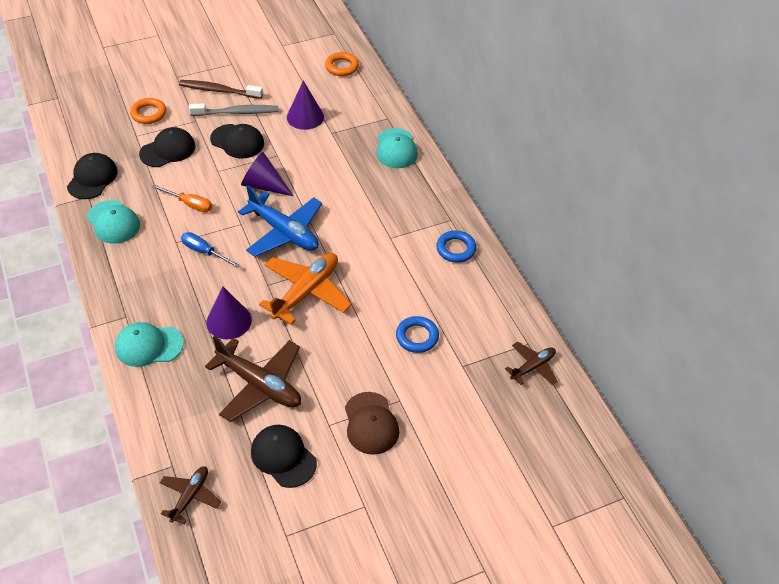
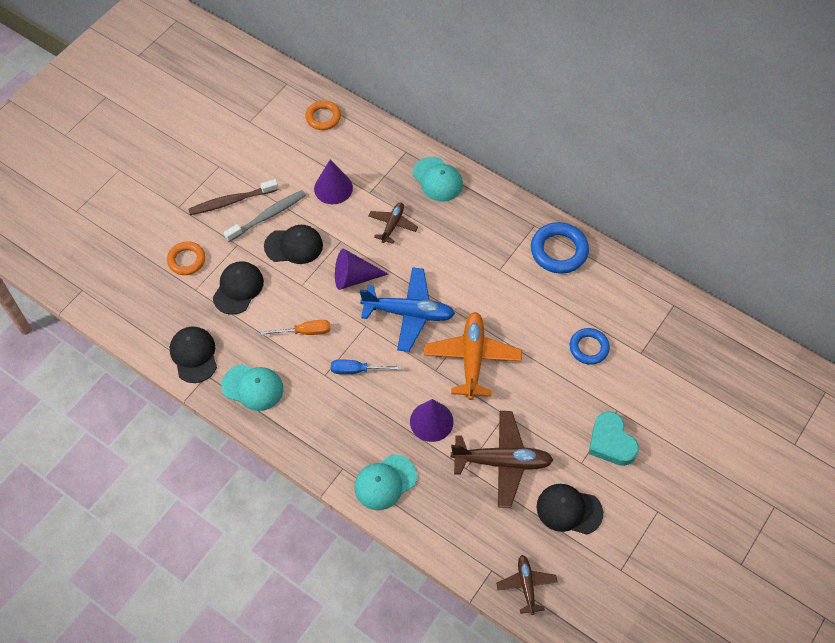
camera: 30 degrees left, 10 degrees up
brown cap [345,392,399,455] -> turquoise heart [589,412,639,466]
blue ring [436,230,476,263] -> blue ring [531,222,589,274], size x1.52
brown plane [505,342,558,386] -> brown plane moved to [369,202,418,244]

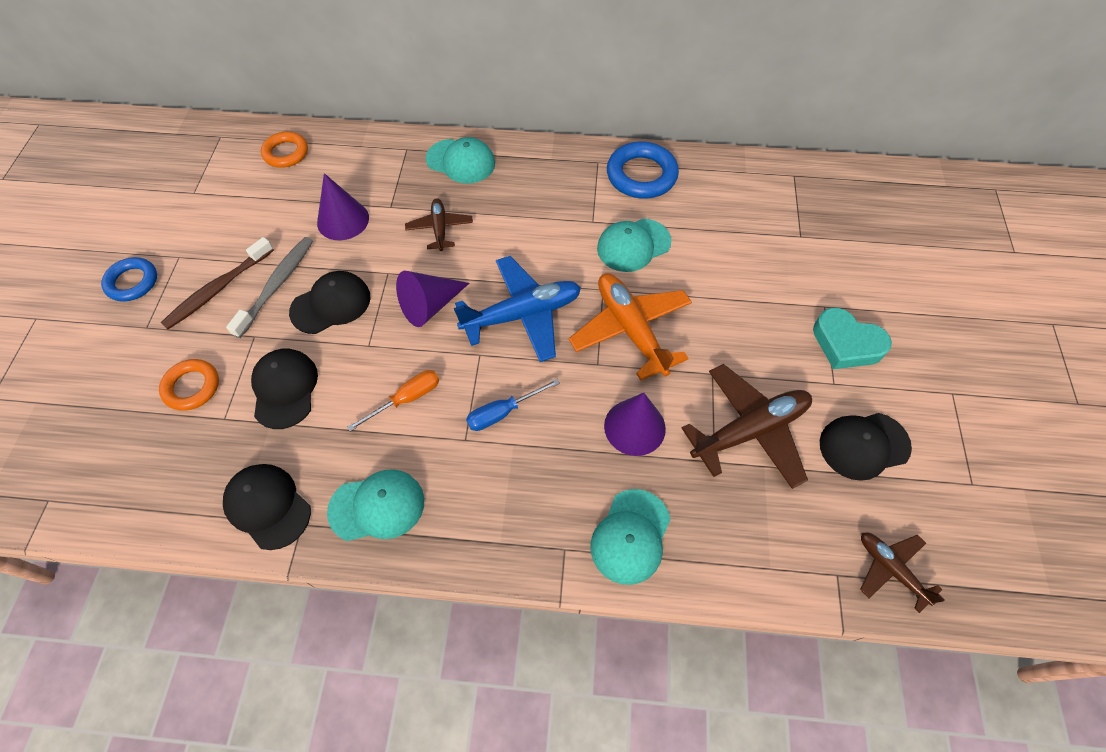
camera: 30 degrees left, 0 degrees up
blue ring [570,328,610,365] -> blue ring moved to [101,257,157,302]
none -> turquoise cap [597,219,671,272]

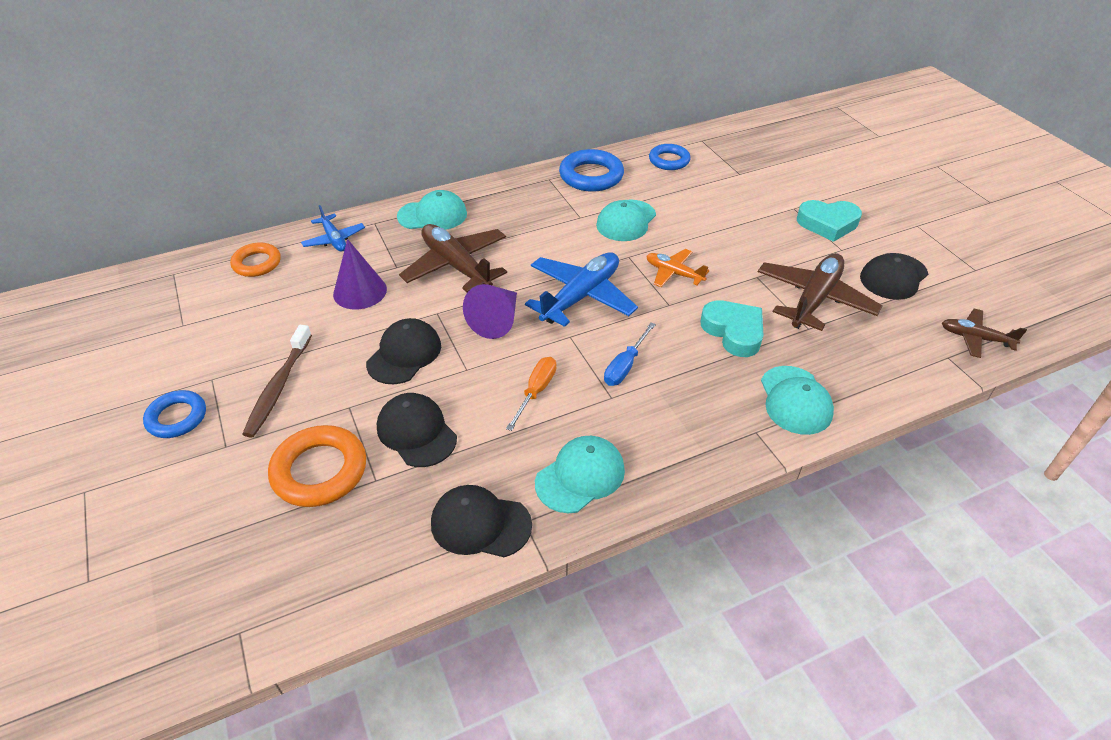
camera: 30 degrees left, 15 degrees down
orange ring [159,359,219,411] -> orange ring [268,425,366,507], size x1.52
grey toothbrush [226,237,313,338] -> none
brown plane [405,198,473,251] -> brown plane [399,224,507,293], size x1.78
orange plane [569,273,692,381] -> orange plane [646,249,709,287], size x0.56
purple cone [604,393,666,456] -> turquoise heart [700,300,763,357]
none -> blue plane [301,205,365,252]
none -> blue ring [649,144,690,170]

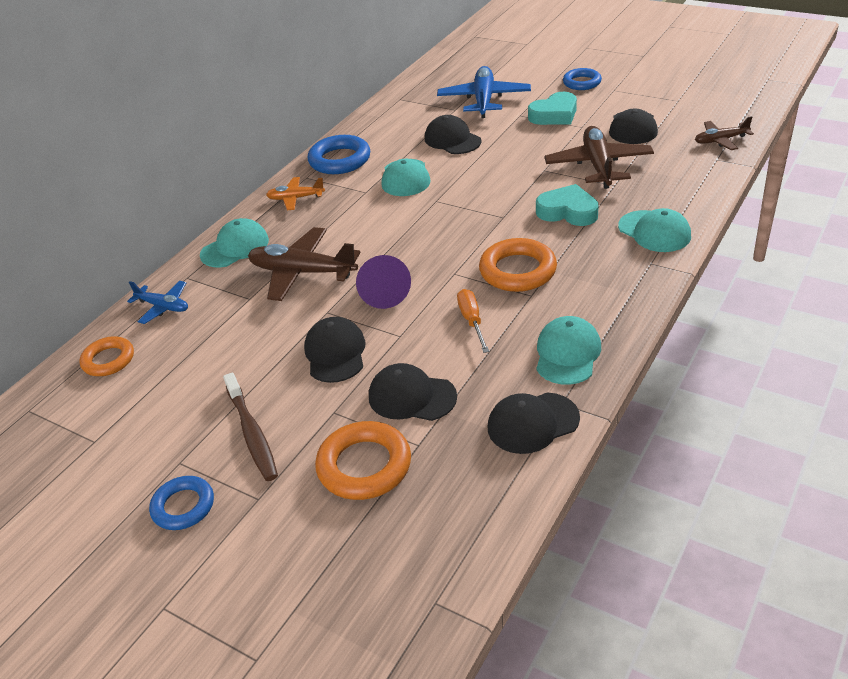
camera: 30 degrees left, 5 degrees down
purple cone [333,239,387,309] -> none
blue plane [525,252,638,327] -> blue plane moved to [437,66,531,118]
blue screwdriver [604,323,656,386] -> orange ring [479,238,557,292]
orange plane [646,249,709,287] -> orange plane moved to [266,177,325,210]
blue ring [649,144,690,170] -> blue ring moved to [563,68,602,90]
none -> black cap [425,115,481,154]

